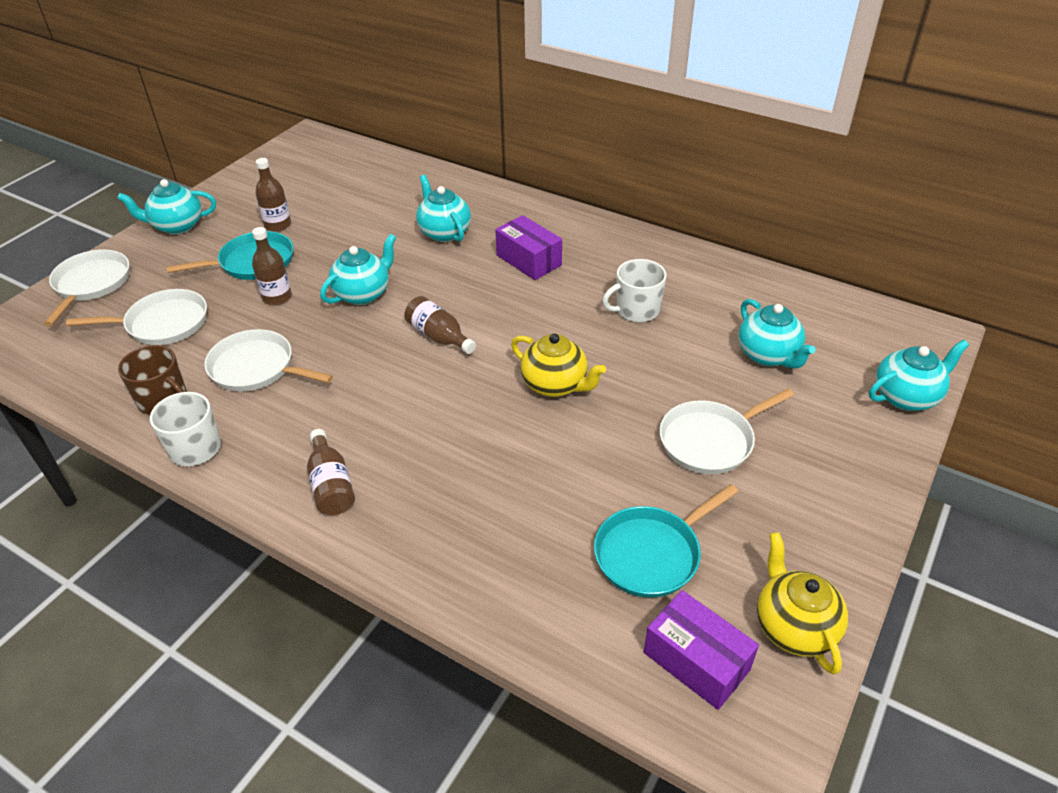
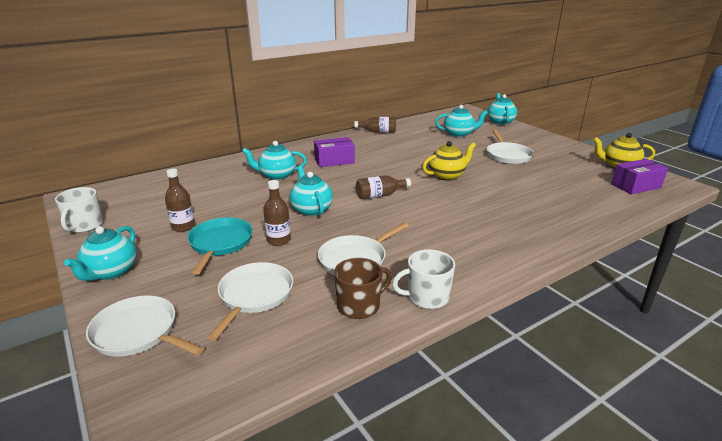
camera: 65 degrees left, 15 degrees down
brown bottle [307,429,355,515] -> brown bottle moved to [354,117,396,133]
turquoise pan [594,484,739,598] -> none
white mug [602,259,667,322] -> white mug moved to [55,187,103,233]

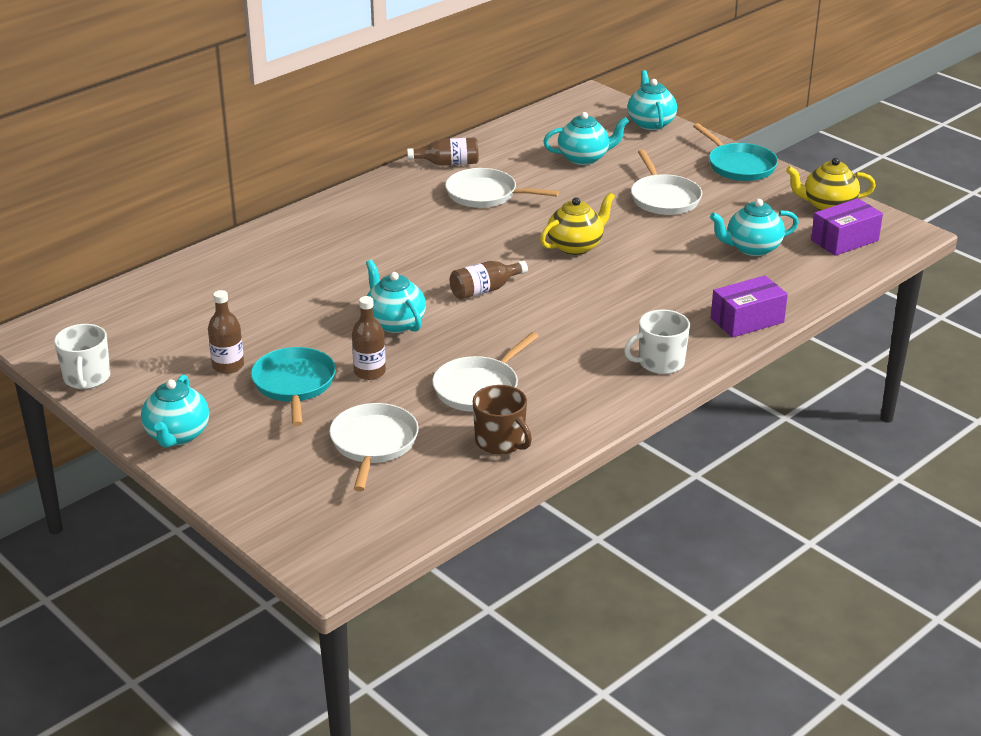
camera: 10 degrees left, 5 degrees up
white pan [86,295,204,357] -> white pan moved to [445,168,559,208]
turquoise teapot [242,141,307,180] -> turquoise teapot moved to [710,199,799,256]
purple box [314,137,355,167] -> purple box moved to [711,275,788,338]
brown mug [334,258,392,319] -> brown mug turned 90 degrees clockwise [473,385,532,455]
white mug [392,249,455,309] -> white mug moved to [624,310,690,374]
none -> turquoise pan [693,123,778,181]

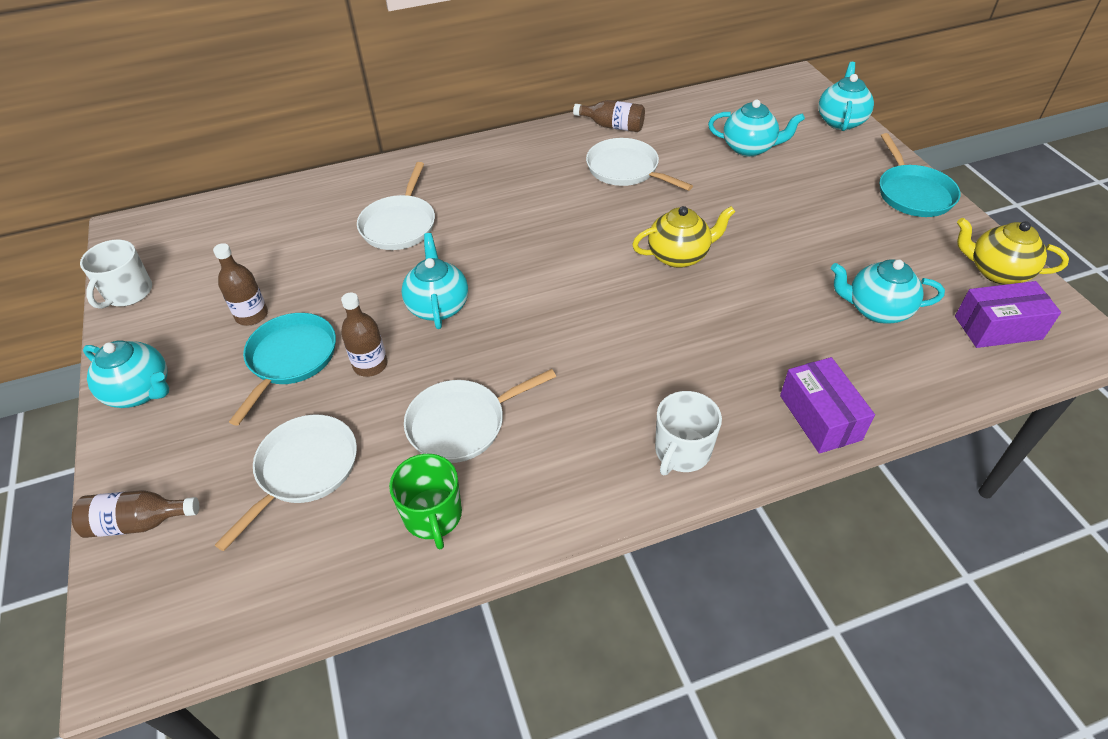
camera: 25 degrees right, 15 degrees up
turquoise teapot [141,374,209,448] -> turquoise teapot turned 90 degrees counterclockwise [83,341,169,408]
brown bottle [450,261,528,300] -> brown bottle moved to [72,490,199,538]
brown mug [473,385,532,455] -> green mug [389,454,462,549]
white mug [624,310,690,374] -> white mug turned 60 degrees counterclockwise [655,391,722,475]
white pan [631,150,702,215] -> white pan moved to [357,162,435,250]
purple box [711,275,788,338] -> purple box turned 75 degrees clockwise [780,357,875,454]

